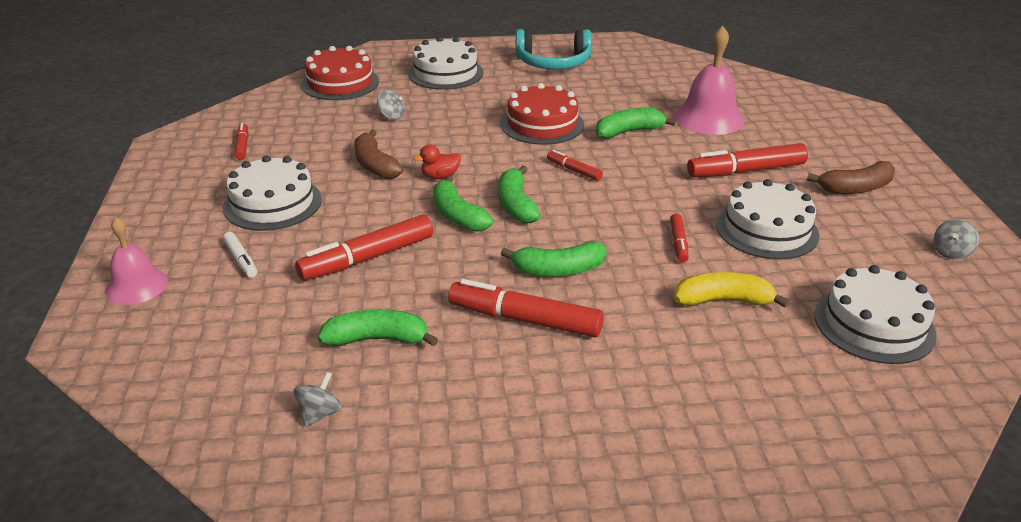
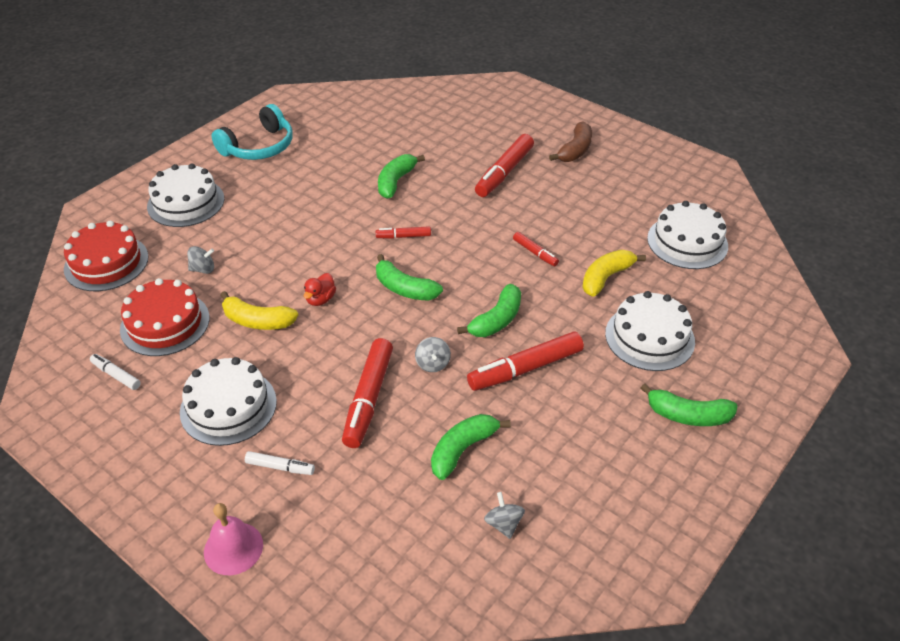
camera: 45 degrees left, 10 degrees up
red marker [234,123,248,160] -> white marker [90,354,141,390]
brown banana [354,130,403,179] -> yellow banana [221,291,298,330]
green banana [433,176,493,231] -> green banana moved to [641,384,738,426]
red cake [501,83,584,145] -> red cake moved to [120,278,209,356]
pink bell [674,26,744,135] -> none
white cake [716,179,819,259] -> white cake moved to [605,291,695,371]
grey spinning top [933,219,979,260] -> grey spinning top moved to [415,337,451,372]

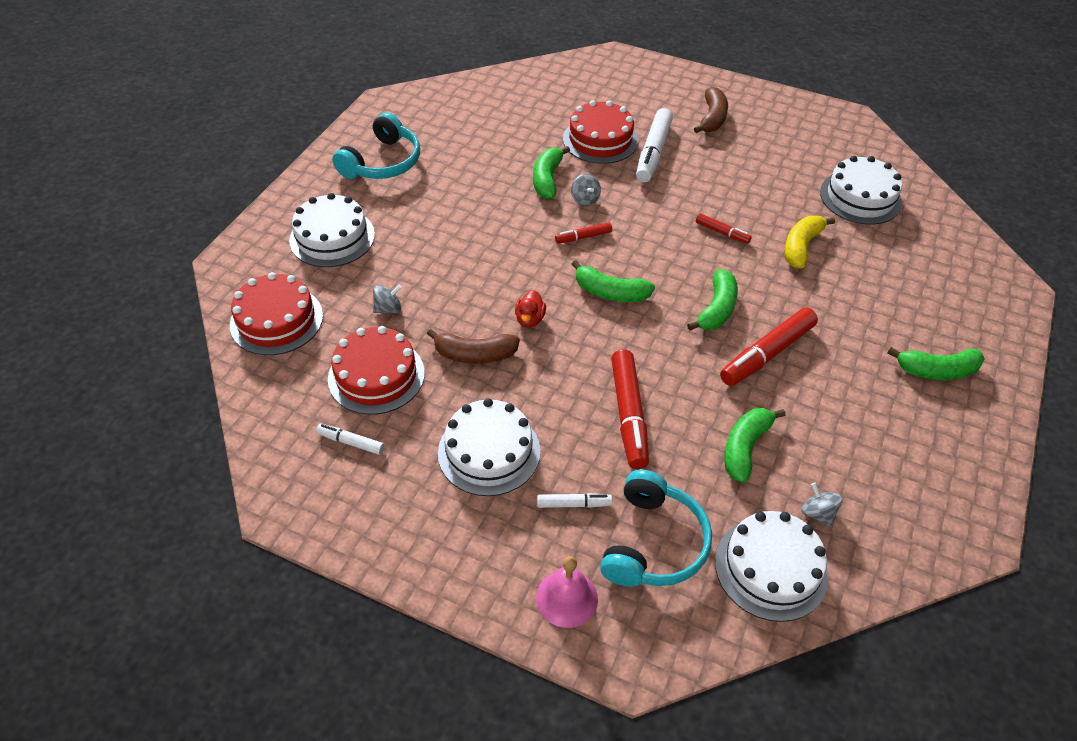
camera: 15 degrees left, 5 degrees up
yellow banana [221,291,298,330] -> brown banana [427,329,520,364]
grey spinning top [415,337,451,372] -> grey spinning top moved to [571,174,601,206]
red marker [475,134,534,197] -> white marker [636,108,673,182]
white cake [605,291,695,371] -> white cake moved to [715,511,829,622]
none -> red cake [563,100,638,164]
none -> turquoise headphones [600,470,712,587]

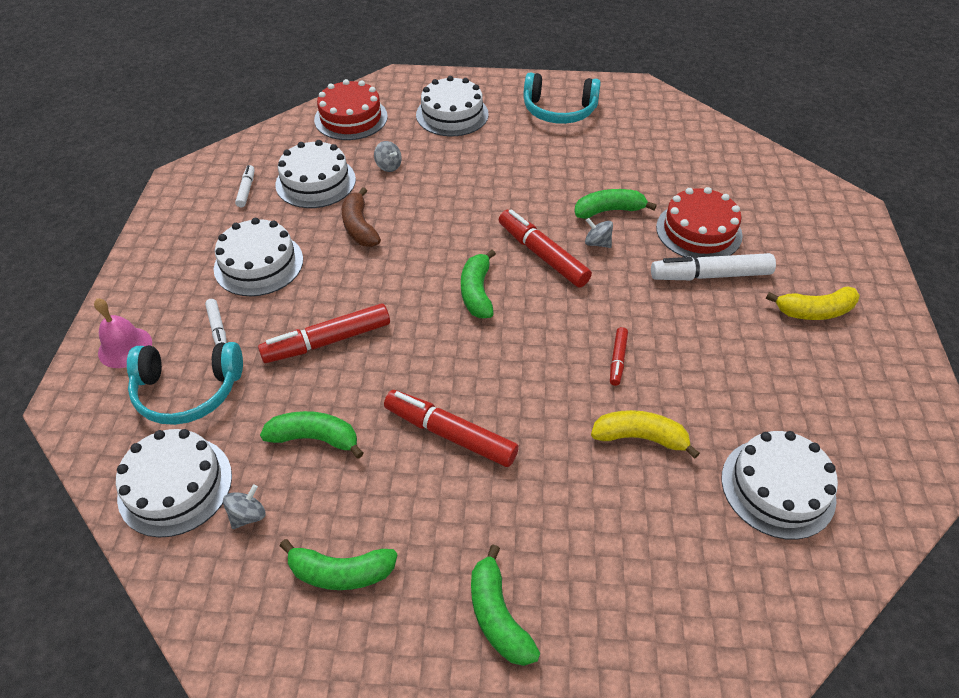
camera: 70 degrees right, 0 degrees up
red cake [328,326,425,415] -> white cake [275,140,356,208]
red duck [515,290,546,327] -> none
red marker [555,222,612,244] -> red marker [499,209,592,287], size x1.94
grey spinning top [571,174,601,206] -> grey spinning top turned 75 degrees clockwise [585,218,613,248]
green banana [687,269,738,331] -> green banana moved to [280,539,397,590]
brown banana [694,87,728,133] -> yellow banana [766,286,860,320]

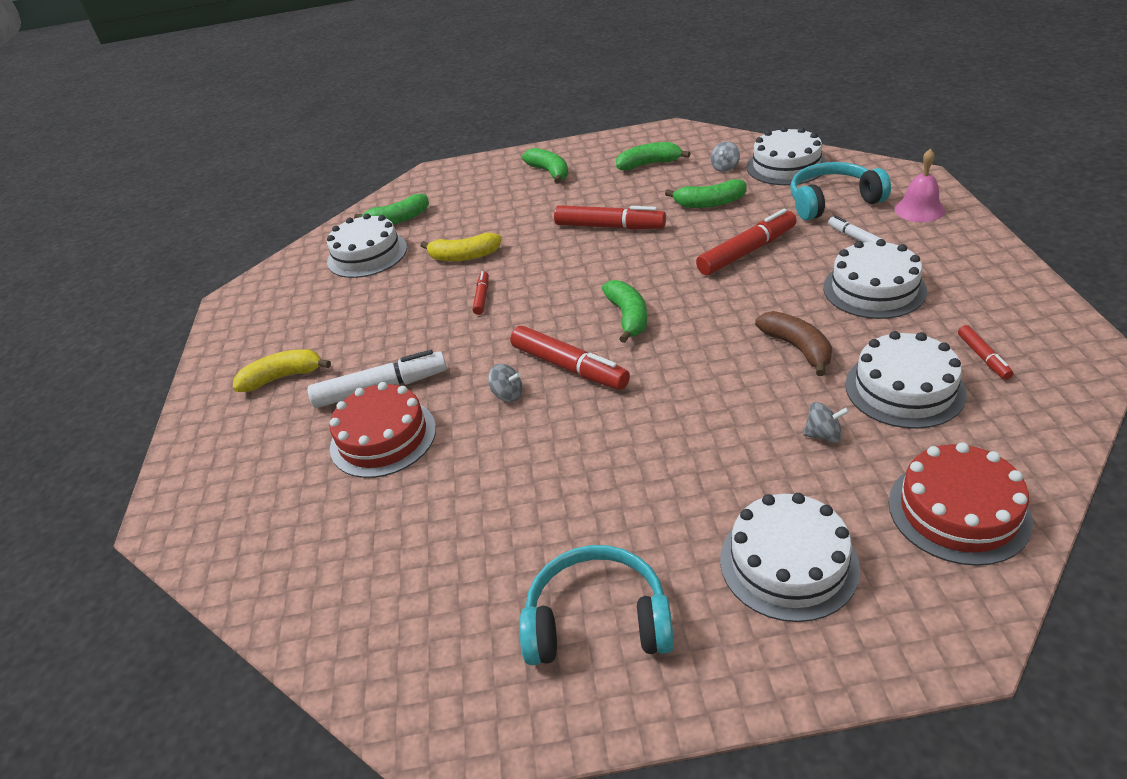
camera: 175 degrees right, 10 degrees down
white marker [235,165,255,208] -> red marker [958,325,1013,380]
grey spinning top [374,141,402,172] -> grey spinning top turned 150 degrees clockwise [803,402,849,443]
green banana [574,189,657,219] -> green banana moved to [354,194,429,225]

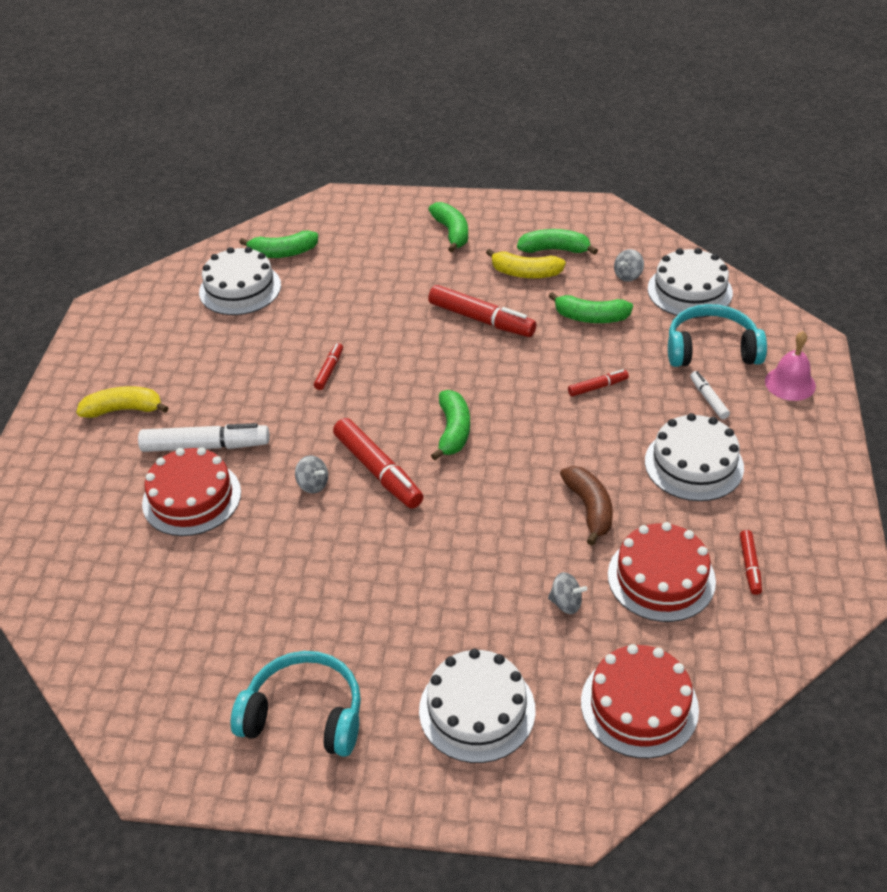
camera: 10 degrees right, 5 degrees up
yellow banana [420,233,502,261] -> yellow banana moved to [486,249,566,278]
red marker [696,209,797,276] -> red marker [568,369,629,397], size x0.51
white cake [845,331,967,429] -> red cake [608,522,716,622]

